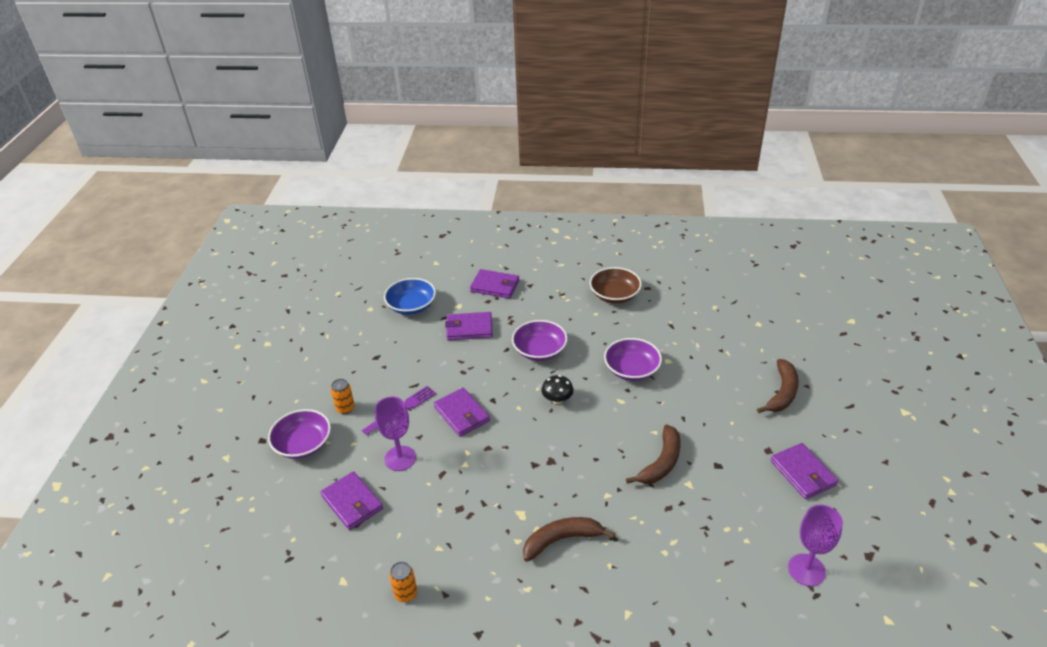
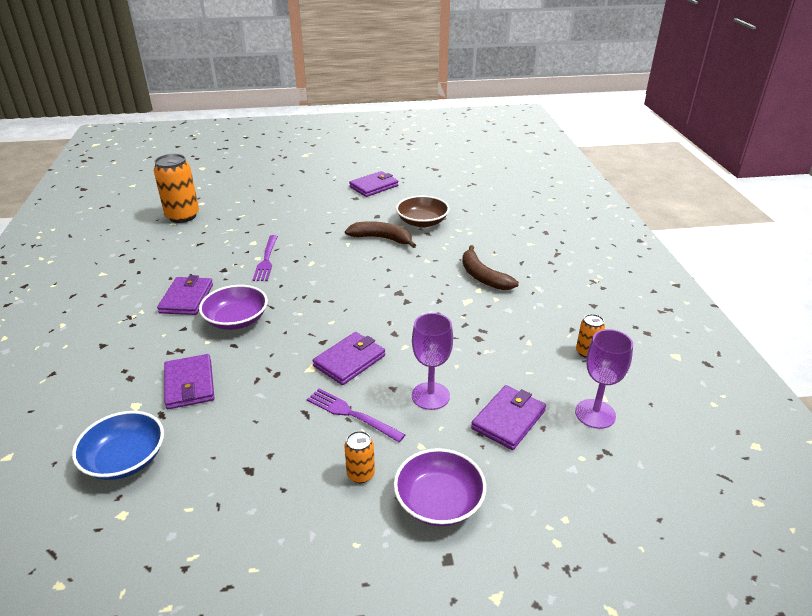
camera: 105 degrees left, 5 degrees down
purple wallet [470,269,519,299] -> purple wallet moved to [157,275,213,315]
black mushroom [541,375,574,404] -> none
brown bowl [589,267,642,303] -> brown bowl moved to [396,196,450,228]
purple bowl [604,338,662,381] -> purple fork [253,235,278,281]
brown banana [757,359,799,413] -> none
purple goblet [788,505,843,586] -> purple goblet moved to [575,329,633,429]
none -> orange can [154,154,199,223]

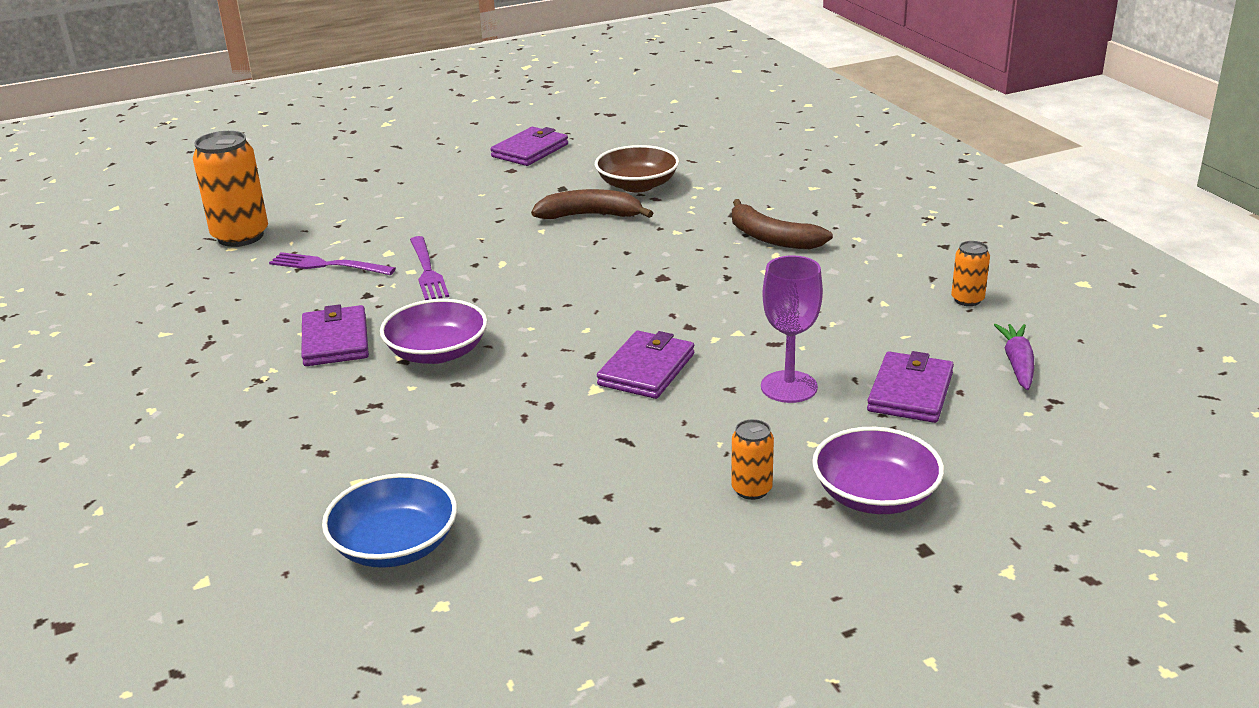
camera: 15 degrees left, 5 degrees down
purple wallet [164,354,214,409] -> none
purple fork [307,389,406,442] -> purple fork moved to [269,252,396,275]
purple goblet [575,329,633,429] -> purple carrot [994,324,1034,390]

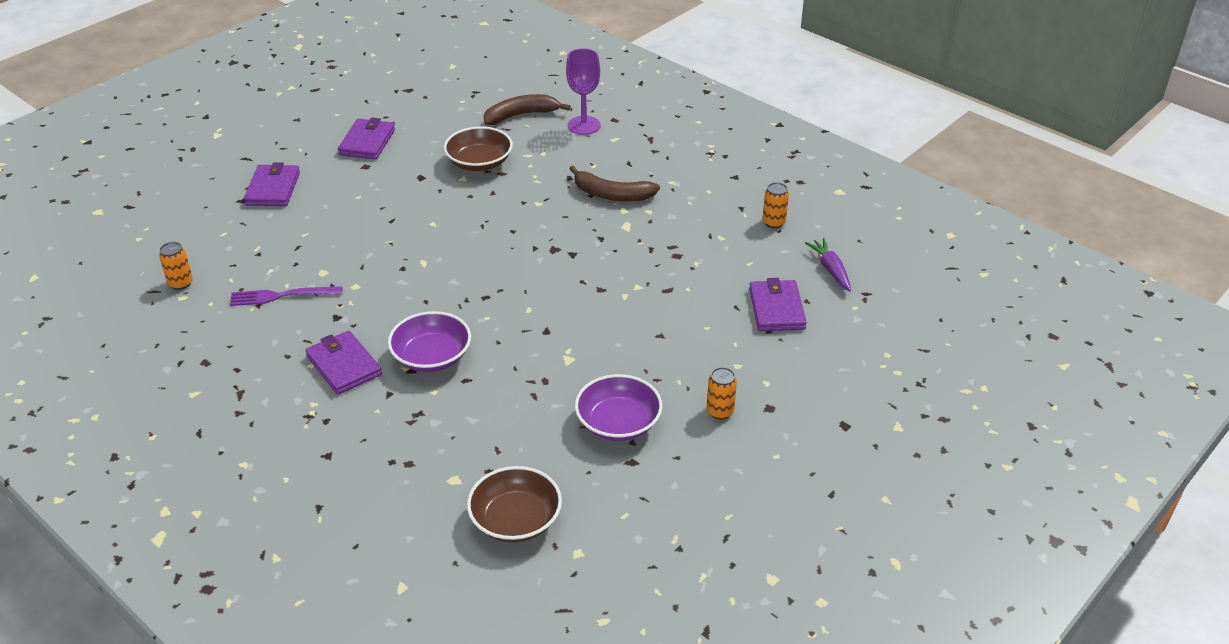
camera: 25 degrees left, 10 degrees up
orange can [193,131,268,247] -> orange can [159,242,193,290], size x0.50
blue bowl [322,473,457,568] -> brown bowl [467,466,562,542]
purple fork [410,236,449,300] -> none
brown banana [531,189,653,219] -> brown banana moved to [484,94,571,125]
purple wallet [597,331,694,399] -> purple wallet moved to [244,162,300,206]
purple goblet [761,255,823,403] -> purple goblet moved to [566,48,601,135]
purple bowl [812,427,944,514] -> purple bowl moved to [575,374,663,441]

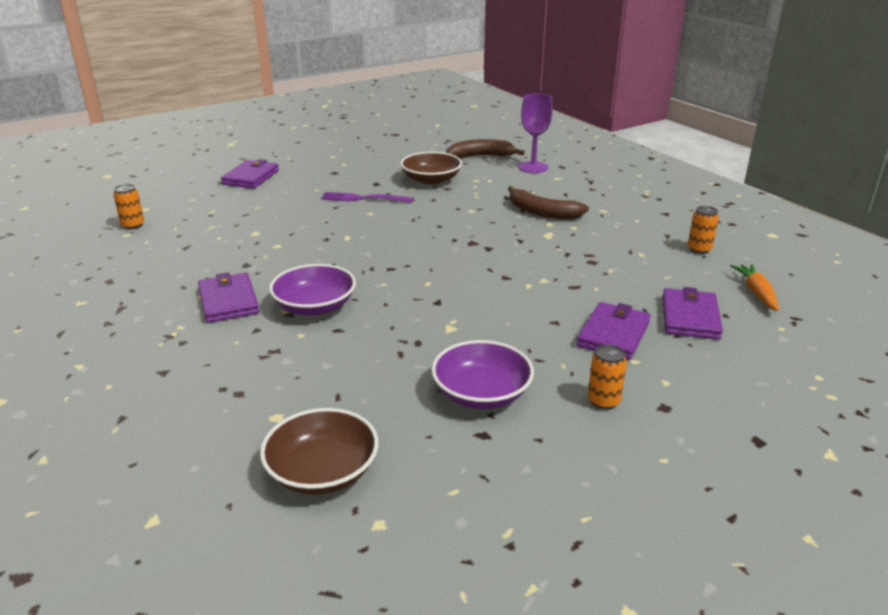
camera: 15 degrees right, 10 degrees down
purple fork [230,286,343,306] -> purple fork moved to [321,192,414,203]
purple wallet [338,118,395,160] -> purple wallet moved to [577,302,651,360]
purple carrot [805,238,851,291] -> orange carrot [730,264,779,311]

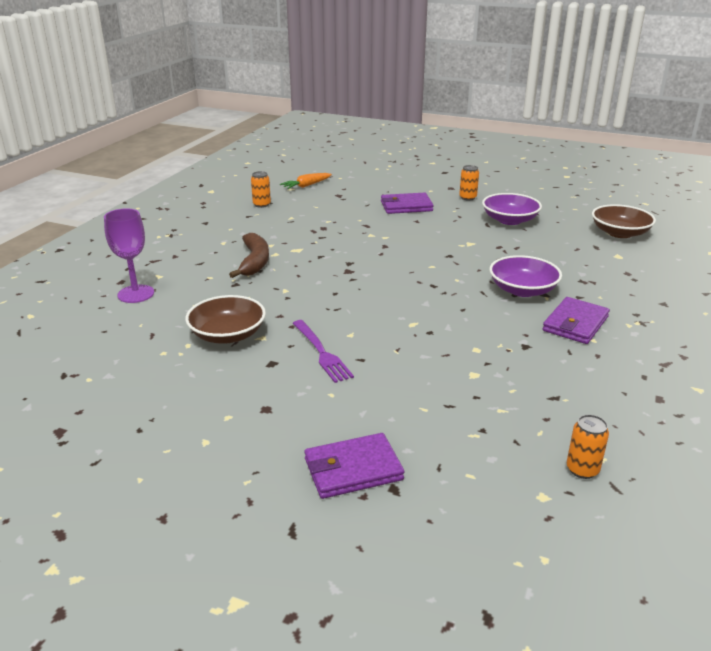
camera: 125 degrees left, 0 degrees up
brown banana [446,139,525,158] -> none
purple wallet [662,287,723,340] -> none

